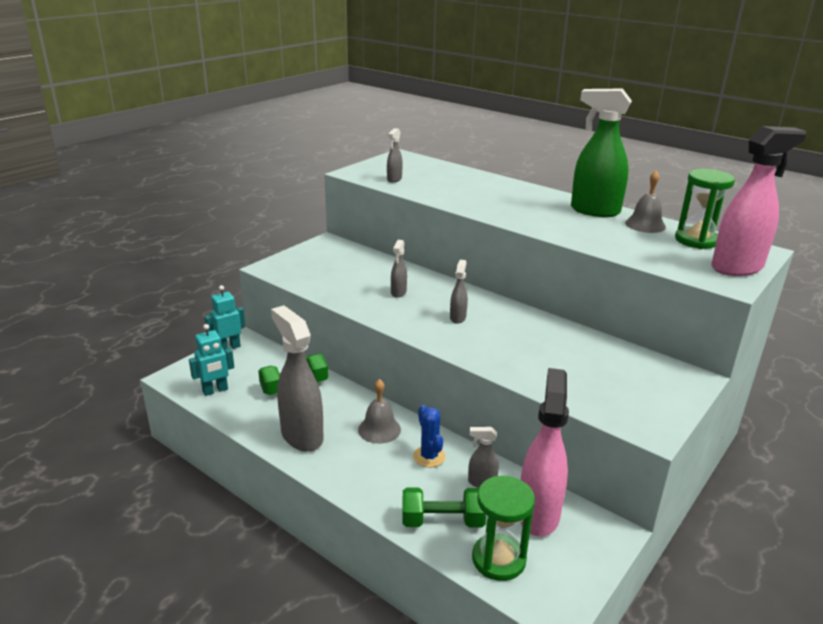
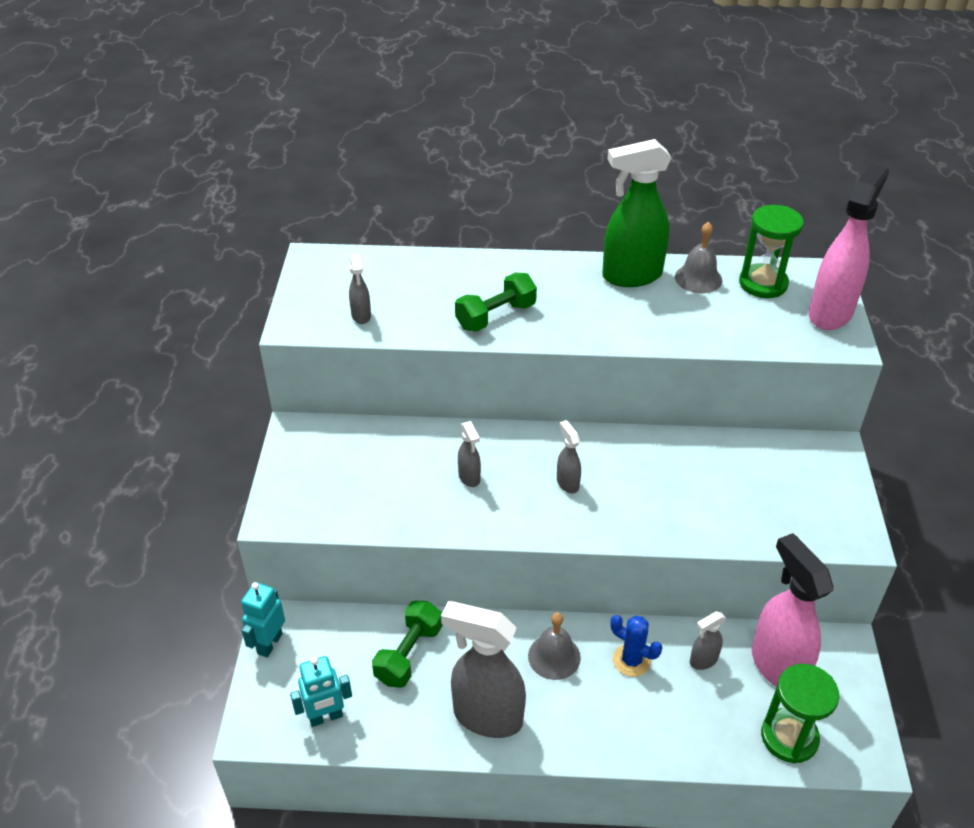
camera: 35 degrees left, 15 degrees up
turquoise robot [189,324,235,396] -> turquoise robot turned 45 degrees clockwise [290,656,352,727]
green dumbbell [402,488,486,528] -> green dumbbell moved to [455,273,537,332]

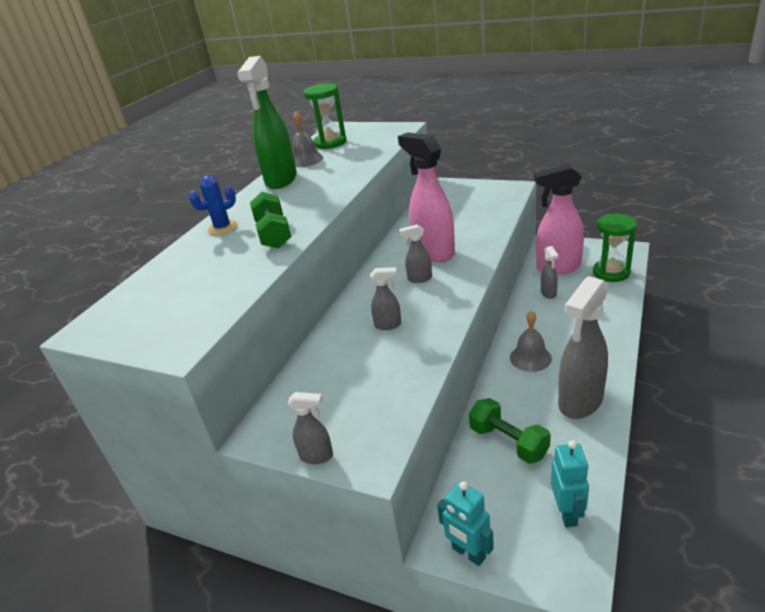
camera: 65 degrees left, 10 degrees down
grey spray bottle [349,254,371,324] -> grey spray bottle moved to [287,392,333,464]
blue cactus [610,615,662,677] -> blue cactus moved to [189,176,238,235]
pink spray bottle [809,163,889,330] -> pink spray bottle moved to [398,132,455,262]

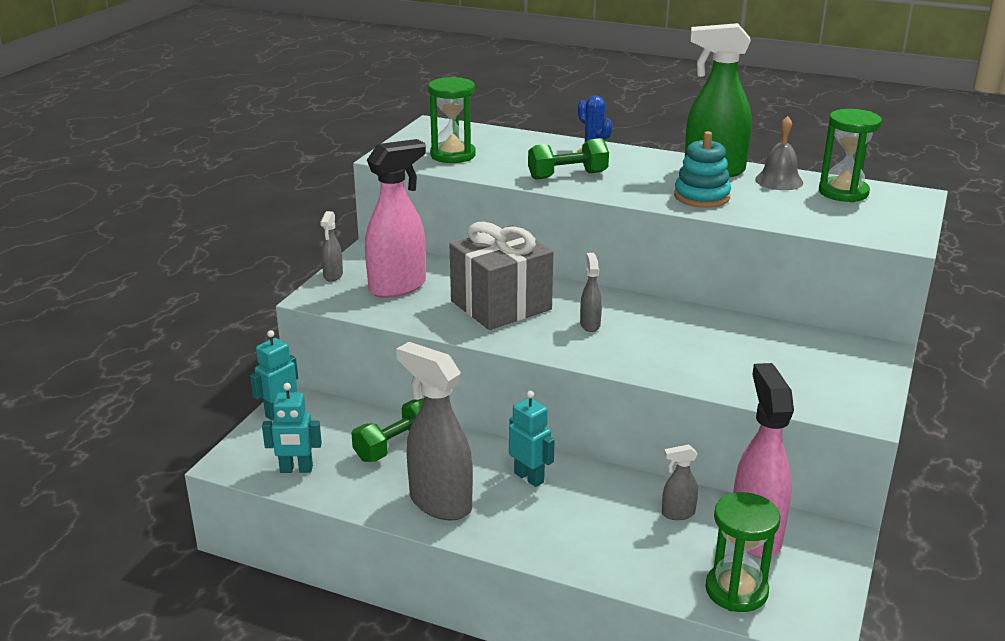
camera: 85 degrees right, 5 degrees down
grey spray bottle [370,267,401,330] -> grey gift [449,222,553,330]
pink spray bottle [398,132,455,262] -> pink spray bottle moved to [365,139,426,298]
grey bell [510,311,552,372] -> turquoise robot [509,391,555,487]
none -> green hourglass [428,77,476,163]
none -> turquoise stacking toy [674,131,731,208]

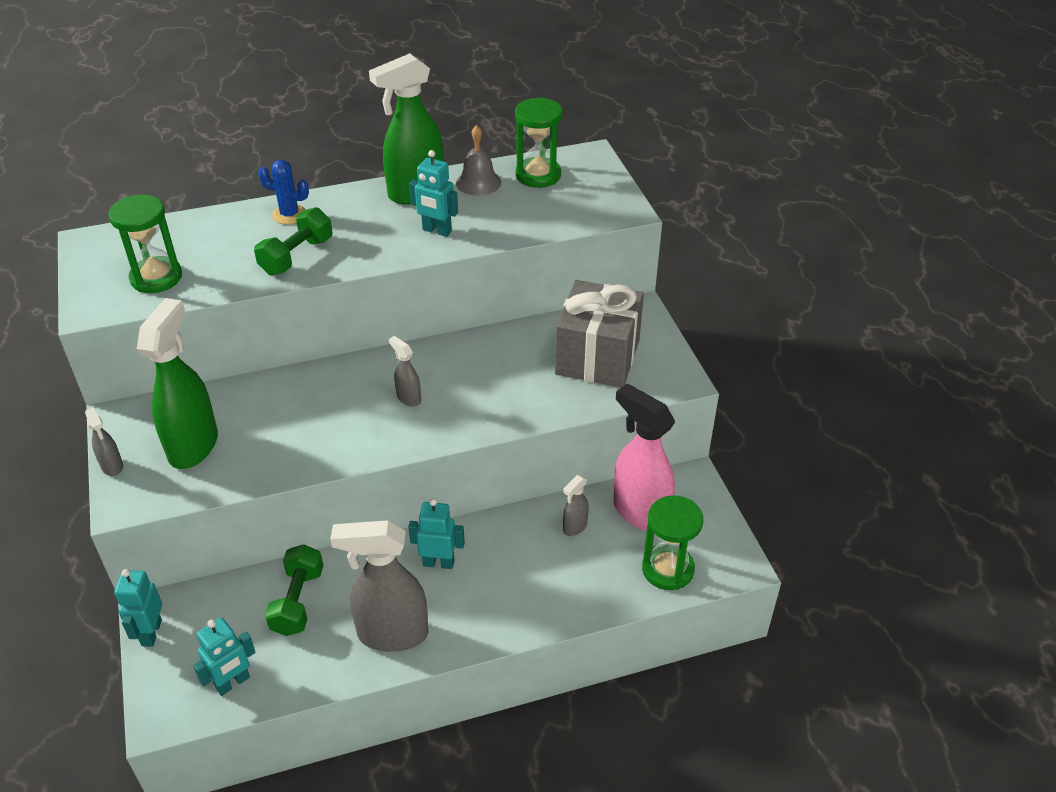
camera: 40 degrees left, 15 degrees up
pink spray bottle [365,139,426,298] -> green spray bottle [137,298,218,469]
grey gift [449,222,553,330] -> grey gift moved to [555,280,644,388]
turquoise stacking toy [674,131,731,208] -> turquoise robot [409,150,458,237]

